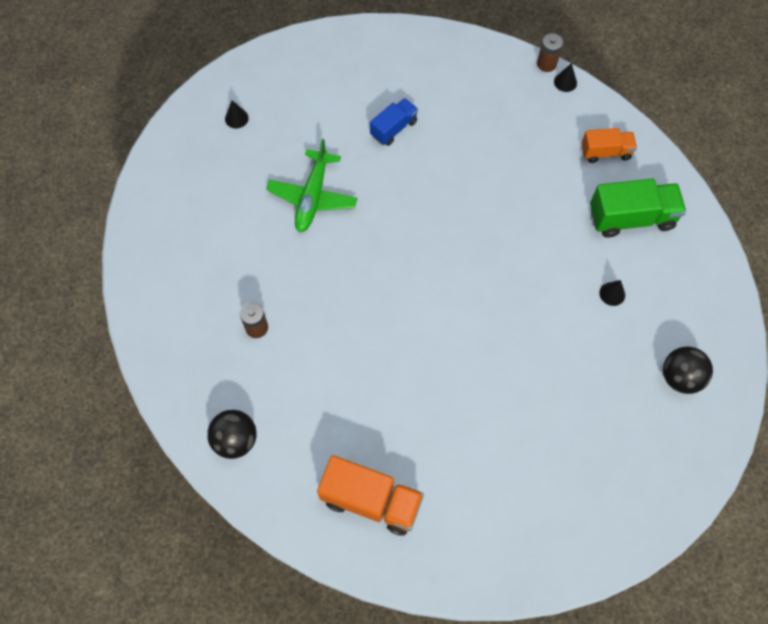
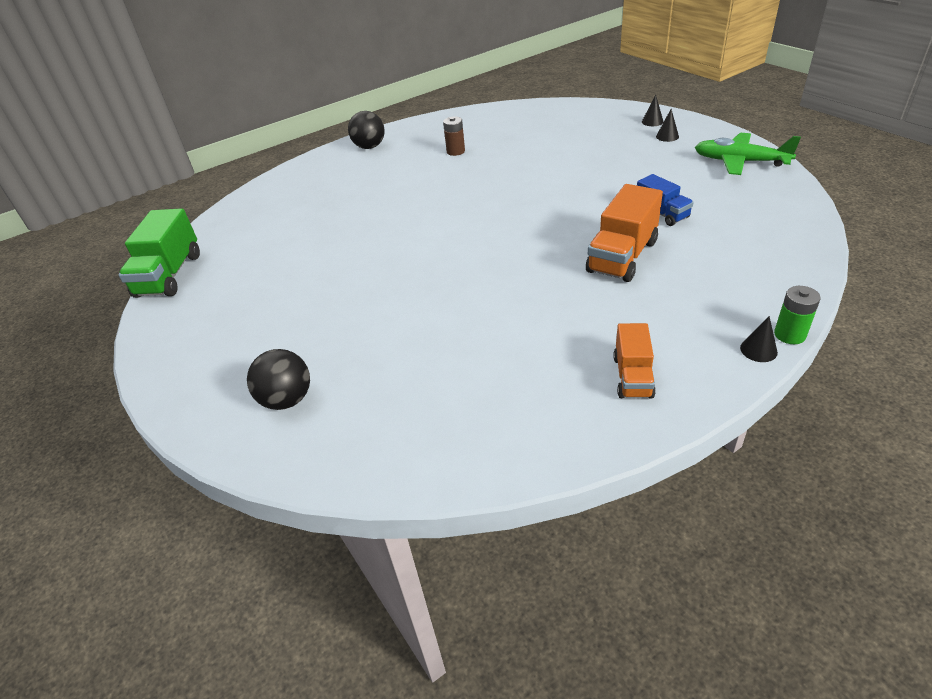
camera: 105 degrees right, 25 degrees down
green plane [266,139,358,232] -> green plane moved to [695,133,801,175]
orange truck [317,455,424,536] -> orange truck moved to [586,184,663,282]
brown battery [537,33,563,72] -> green battery [774,286,821,344]
green truck [590,178,686,238] -> green truck moved to [118,208,200,298]
black cone [599,280,625,306] -> black cone moved to [642,95,664,126]

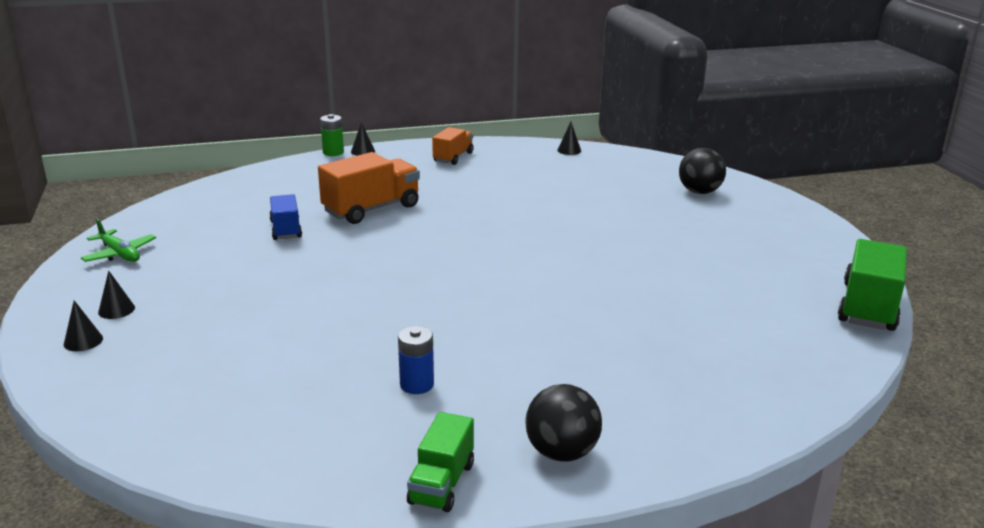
camera: 165 degrees left, 15 degrees down
brown battery [443,117,465,156] -> blue battery [398,326,434,394]
green plane [695,133,801,175] -> green plane [81,219,156,262], size x0.65
none -> green truck [407,412,474,512]
none -> black cone [557,122,581,155]

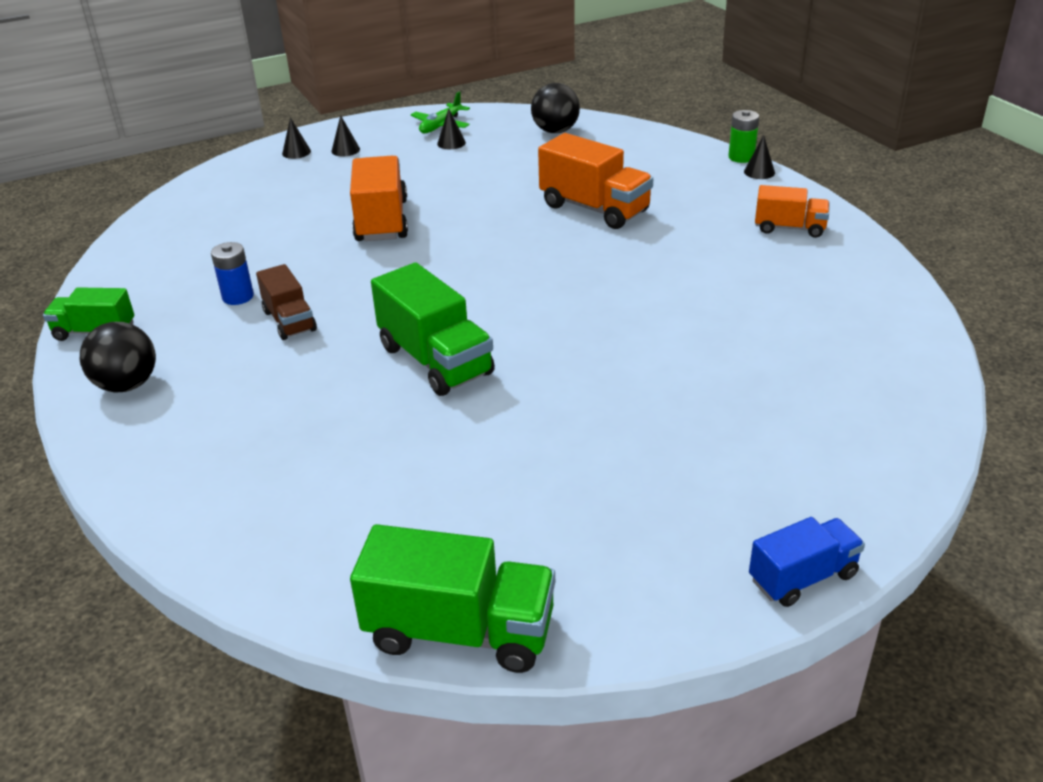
camera: 80 degrees right, 10 degrees up
blue truck [269,194,302,240] -> blue truck moved to [749,517,865,607]
black cone [557,122,581,155] -> black cone moved to [437,108,466,149]
black ball [679,148,726,194] -> black ball moved to [531,83,580,133]
none -> brown truck [256,264,317,340]
none -> orange truck [350,156,408,241]
none -> green truck [371,262,495,396]

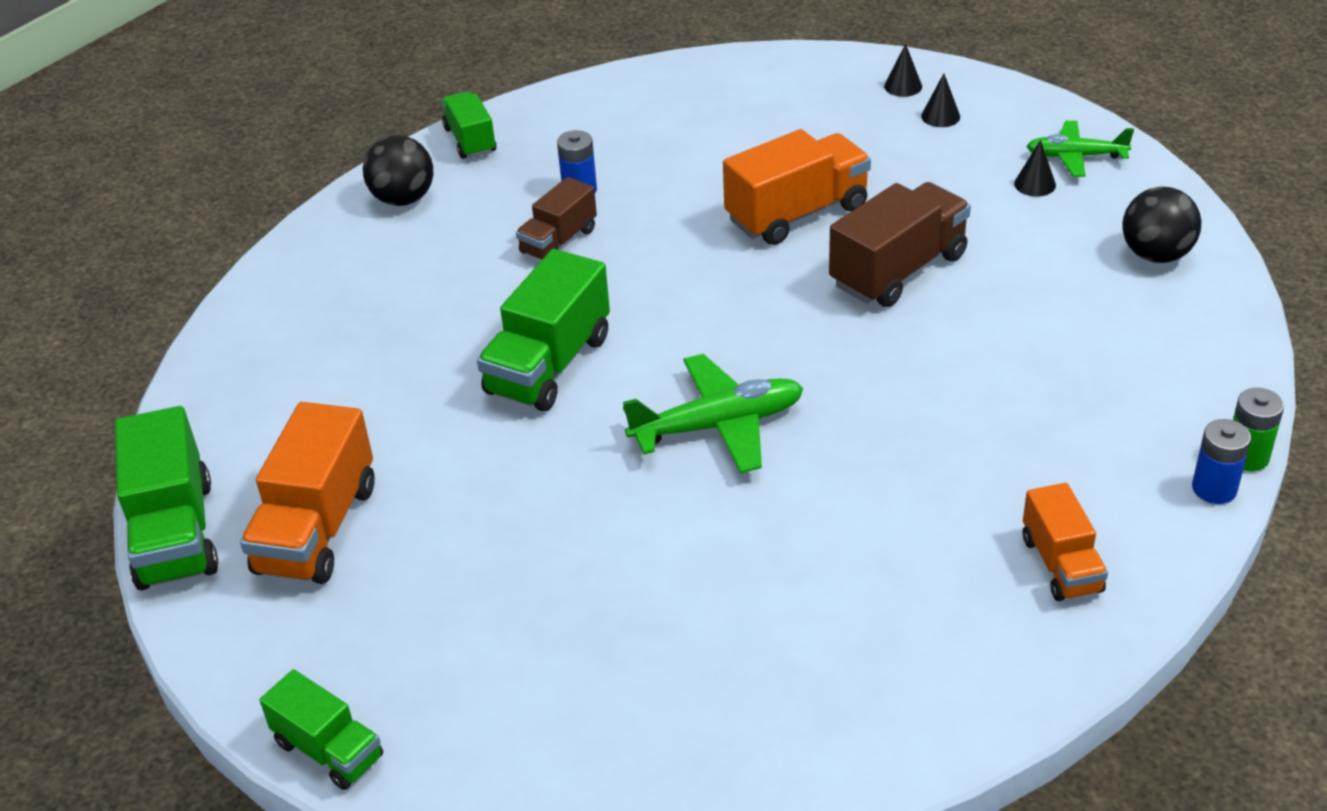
camera: 65 degrees right, 5 degrees up
orange truck [538,133,653,229] -> orange truck moved to [240,402,375,584]
black cone [744,135,775,179] -> blue battery [1192,419,1251,504]
blue truck [749,517,865,607] -> green truck [260,669,383,790]
none -> green plane [623,354,804,473]
none -> brown truck [829,182,971,307]

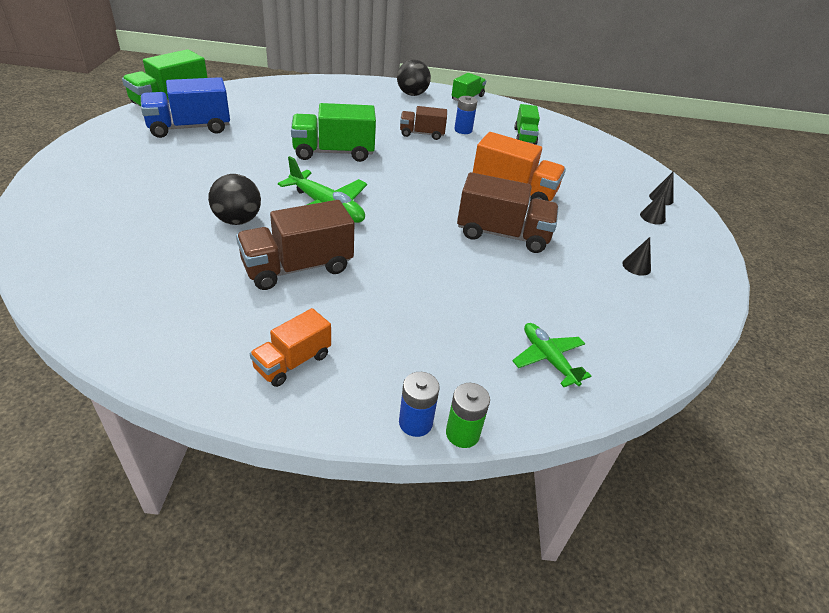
camera: 50 degrees right, 0 degrees up
orange truck [240,402,375,584] -> blue truck [141,77,230,138]
green truck [260,669,383,790] -> green truck moved to [514,104,540,145]
green plane [1026,121,1134,177] -> green plane moved to [512,323,591,387]
black ball [1122,187,1201,263] -> black ball moved to [208,174,261,225]
none -> brown truck [236,200,354,290]

